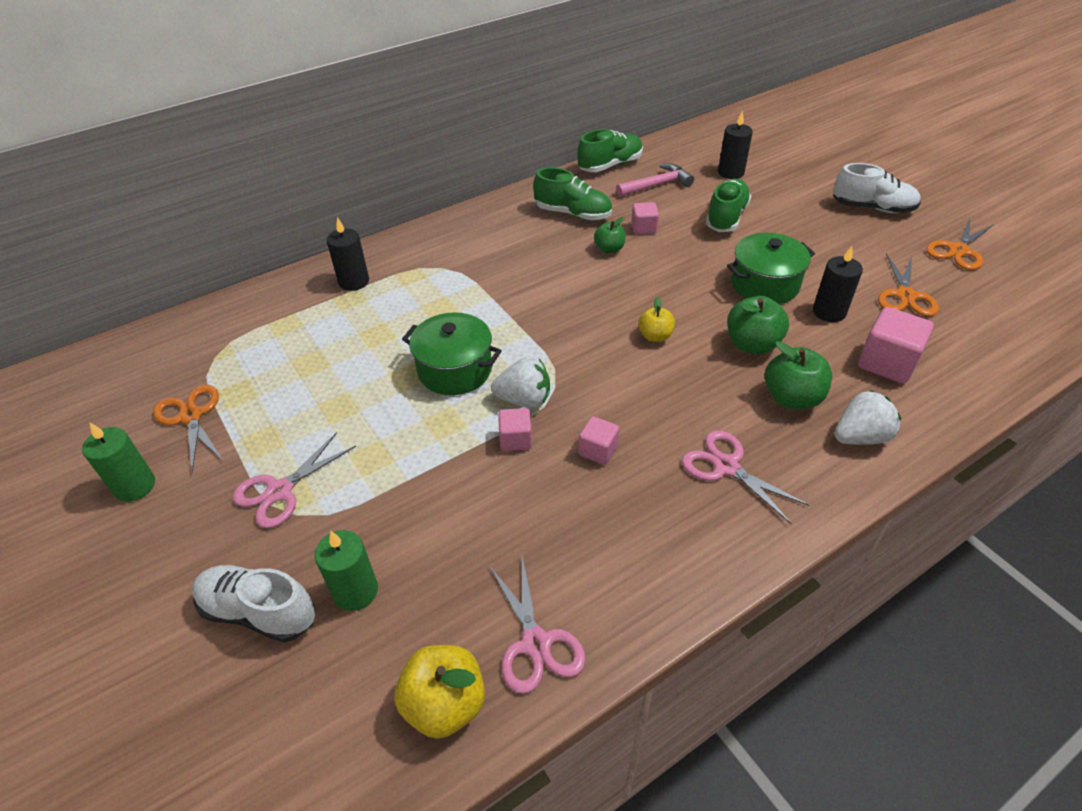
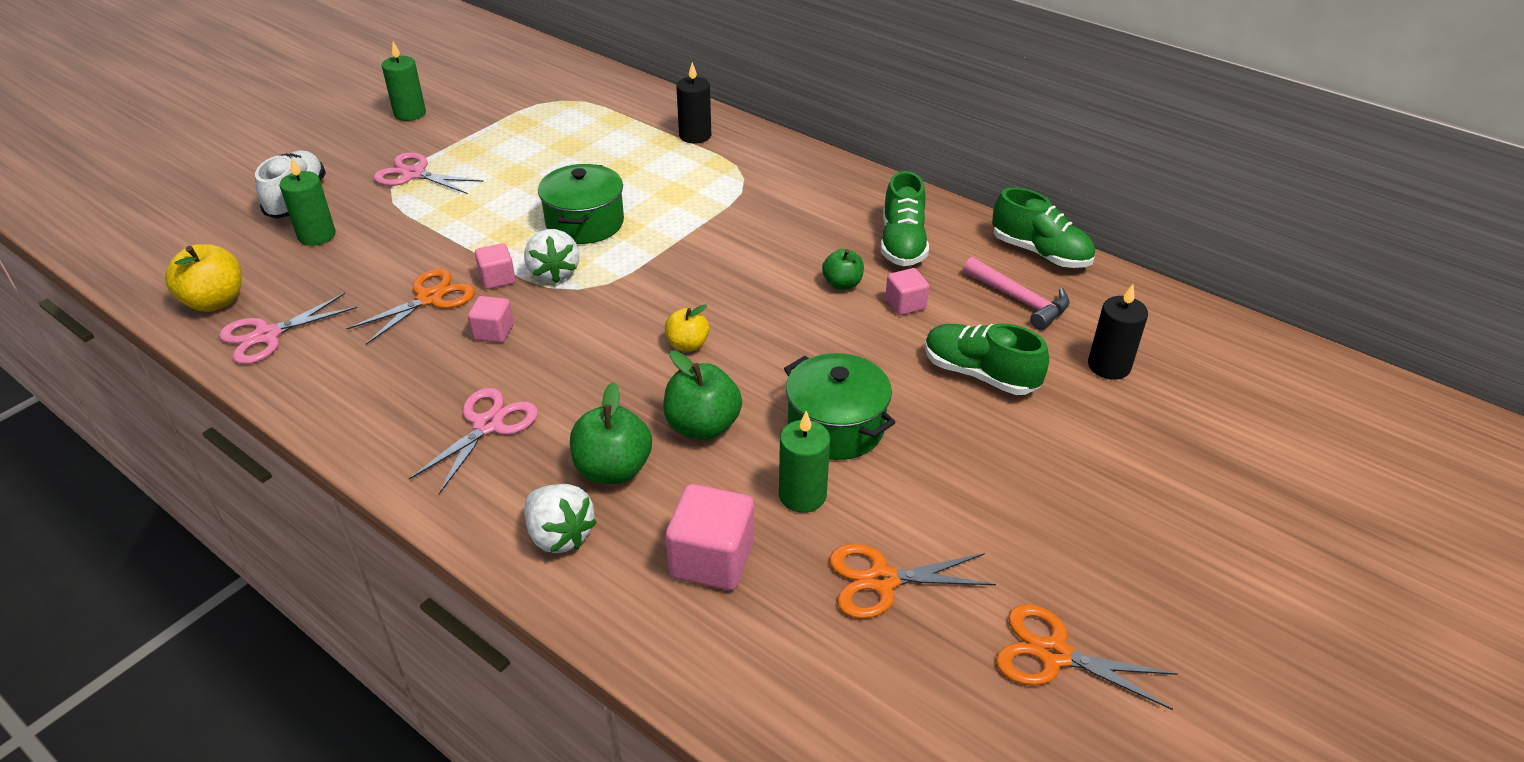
camera: 70 degrees right, 5 degrees down
orange scissors [153,385,224,472] -> orange scissors moved to [346,269,475,345]
green shoe [706,179,751,232] -> green shoe turned 150 degrees counterclockwise [925,324,1049,395]
black candle [813,246,863,322] -> green candle [779,411,830,513]
white shoe [833,163,921,213] -> none

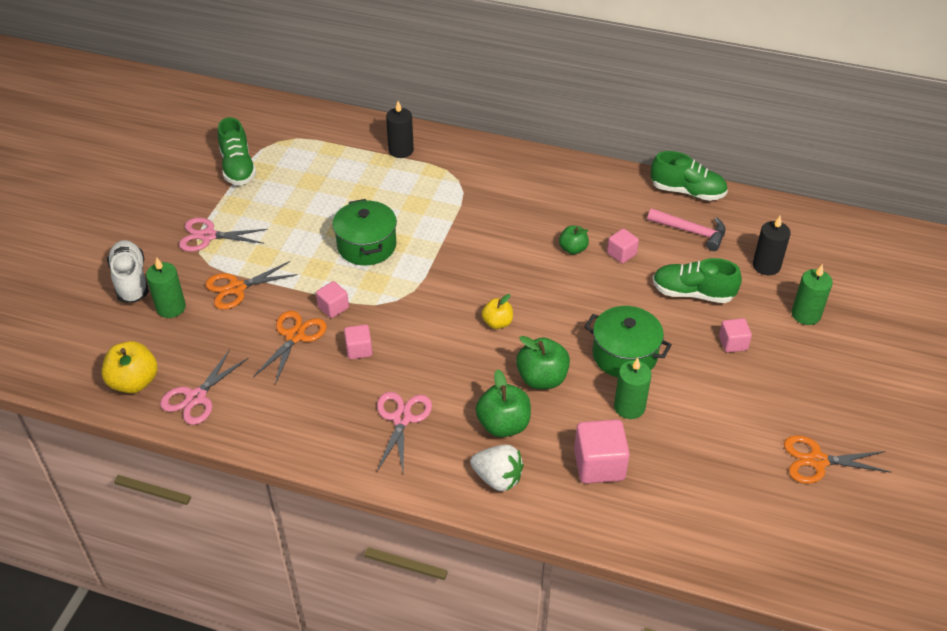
camera: 20 degrees left, 5 degrees up
green candle [382,41,426,121] -> green candle moved to [792,264,833,325]
white strawberry [524,229,579,283] -> none
orange scissors [829,544,996,619] -> orange scissors moved to [205,261,298,310]
green shoe [881,171,929,266] -> green shoe moved to [218,117,256,185]
none -> pink cube [719,318,752,352]

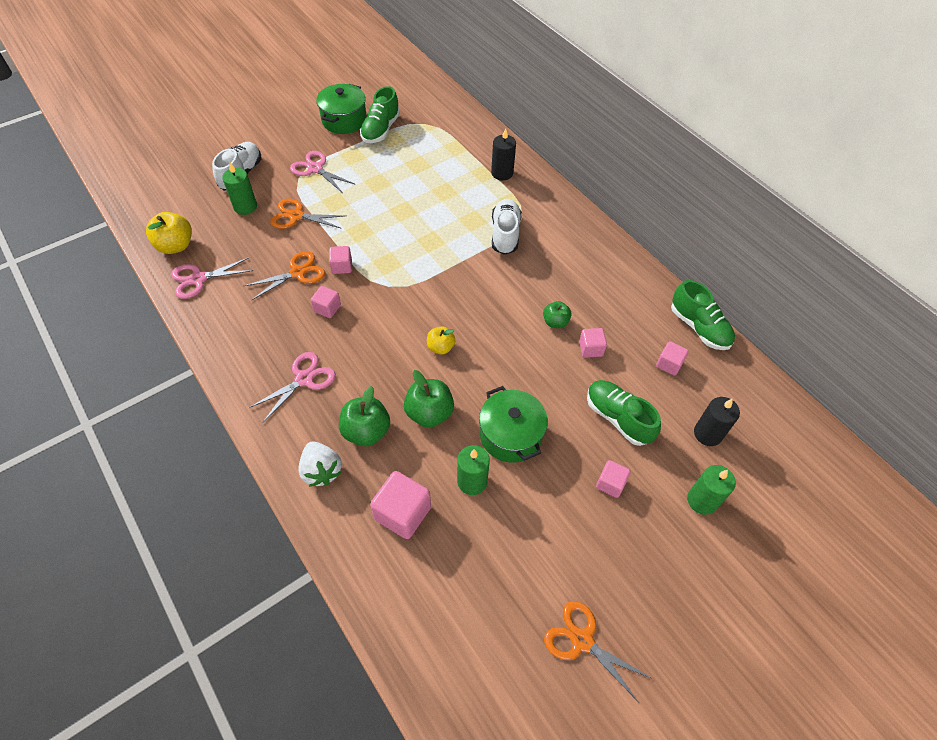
camera: 35 degrees right, 10 degrees up
green pot [332,199,397,265] -> green pot moved to [316,84,367,134]
pink hammer [647,208,726,251] -> pink cube [656,341,689,376]
none -> white shoe [492,199,522,255]

